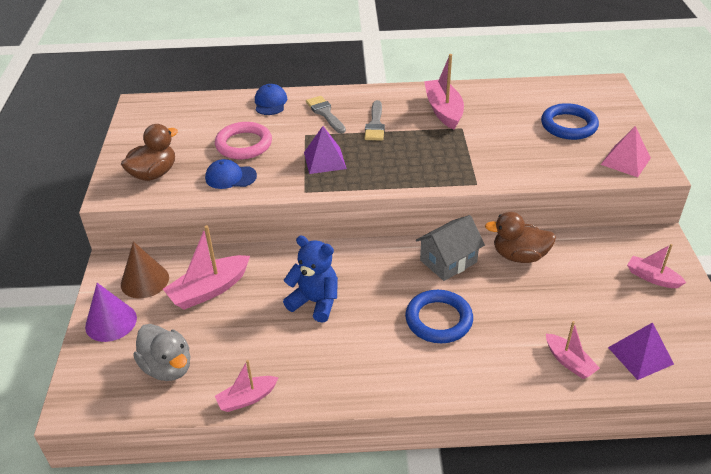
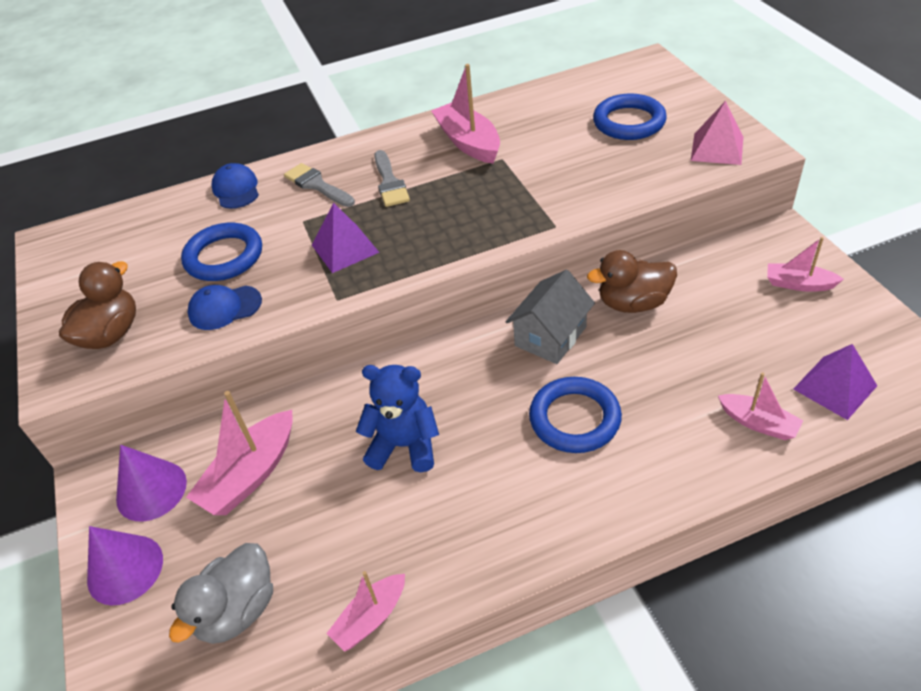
camera: 15 degrees left, 5 degrees up
brown cone [121,241,169,298] -> purple cone [116,445,187,522]
grey duck [133,324,190,381] -> grey duck turned 90 degrees clockwise [169,543,273,644]
pink ring [215,122,272,159] -> blue ring [181,223,262,281]

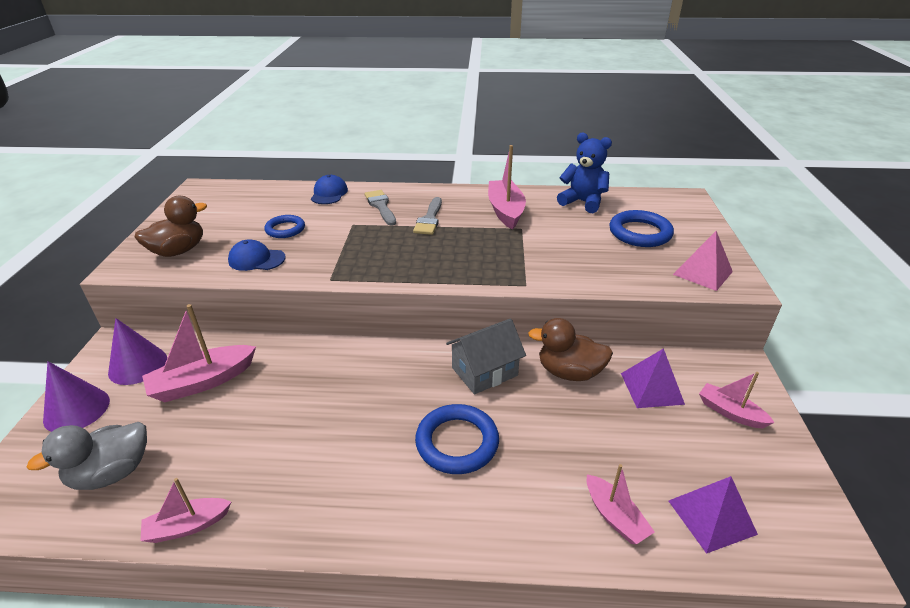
camera: 20 degrees right, 10 degrees down
blue ring [181,223,262,281] -> blue ring [264,215,305,238], size x0.65
purple pyramid [312,202,380,273] -> purple pyramid moved to [621,348,685,408]
blue teddy bear [356,365,439,472] -> blue teddy bear moved to [557,133,612,213]

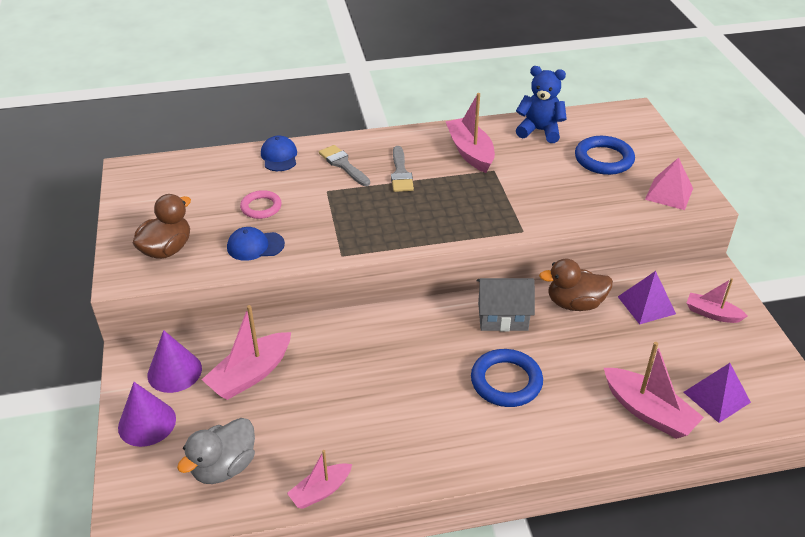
camera: 15 degrees left, 5 degrees up
blue ring [264,215,305,238] -> pink ring [240,190,282,219]
grey house [446,318,526,394] -> grey house turned 45 degrees clockwise [477,278,535,332]
pink boat [587,464,655,544] -> pink boat [604,342,704,439], size x1.63

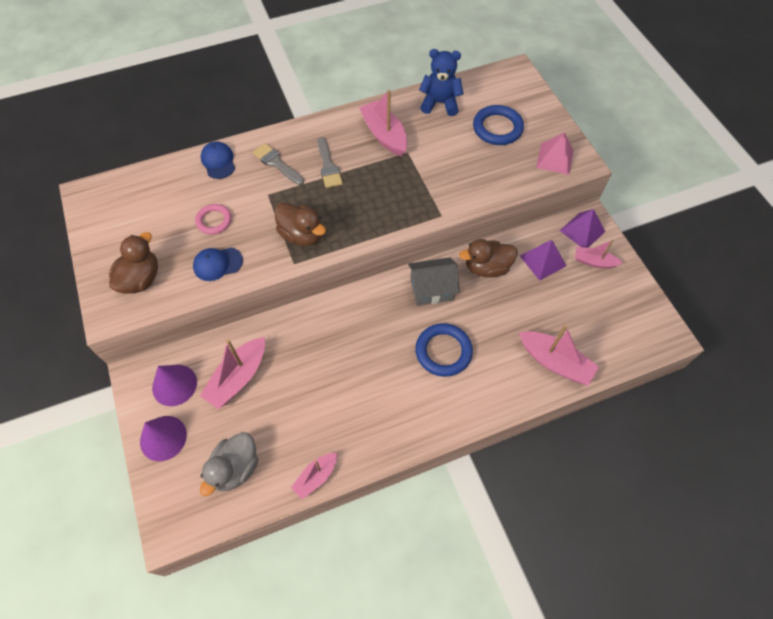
camera: 10 degrees left, 20 degrees up
purple pyramid [683,363,751,423] -> purple pyramid moved to [560,209,605,248]
none -> brown duck [275,202,326,246]

